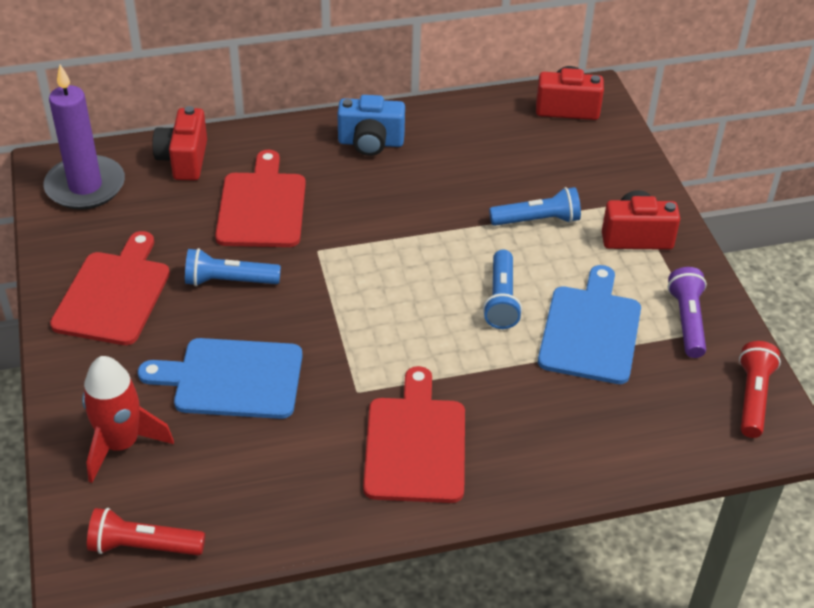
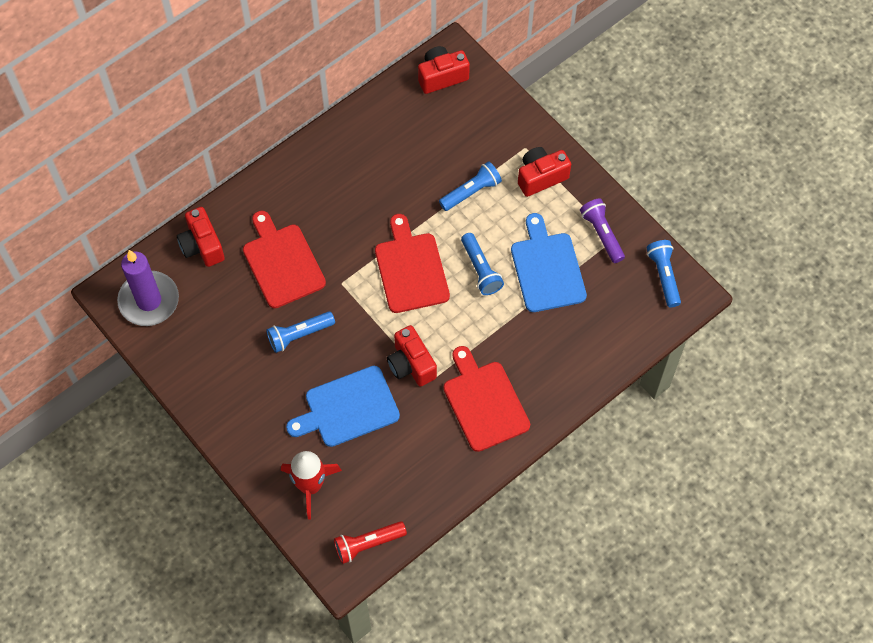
camera: 25 degrees left, 20 degrees up
red cutting board [50,231,170,345] -> red cutting board moved to [375,214,450,313]
blue camera [337,95,405,156] -> none
red flashlight [739,341,781,438] -> blue flashlight [646,240,681,307]
none -> red camera [387,325,437,387]

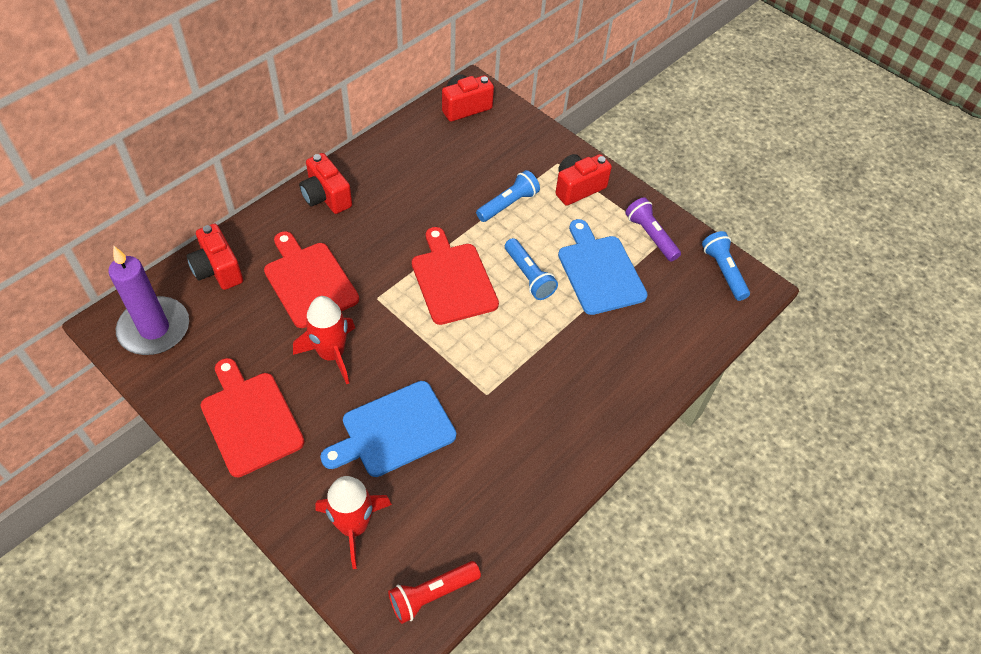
camera: 10 degrees left, 10 degrees down
blue flashlight [266,311,335,353] -> red rocket [293,296,355,384]
red camera [387,325,437,387] -> red camera moved to [299,153,352,214]
red cutting board [443,346,530,452] -> red cutting board moved to [201,358,304,477]

